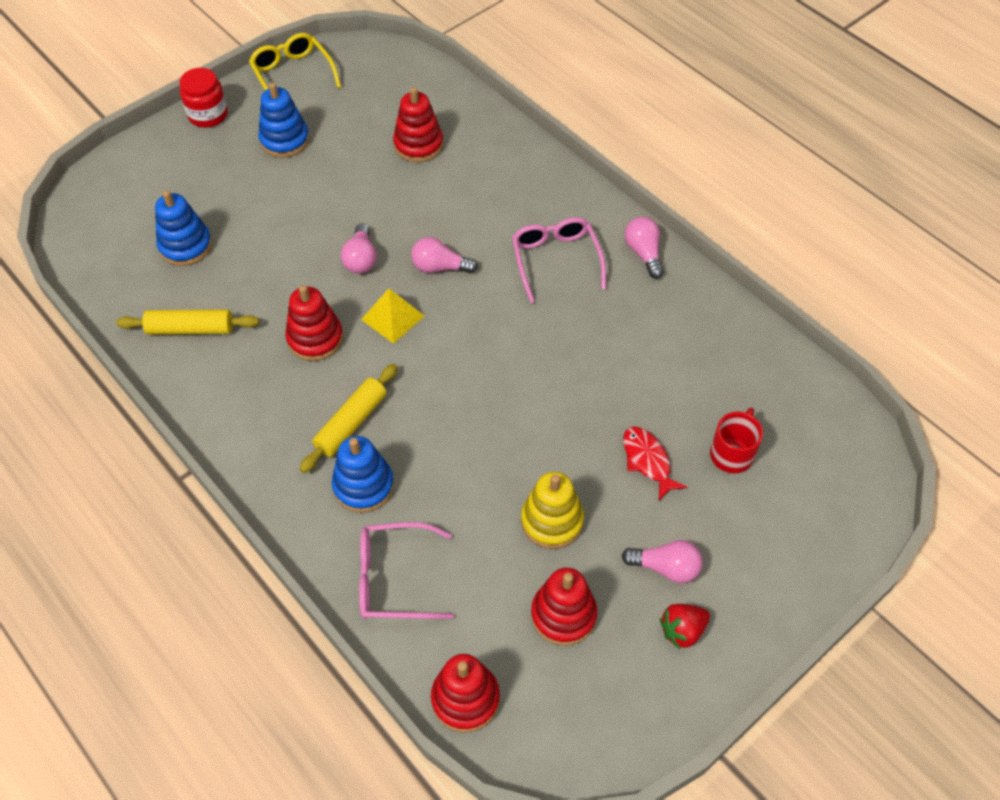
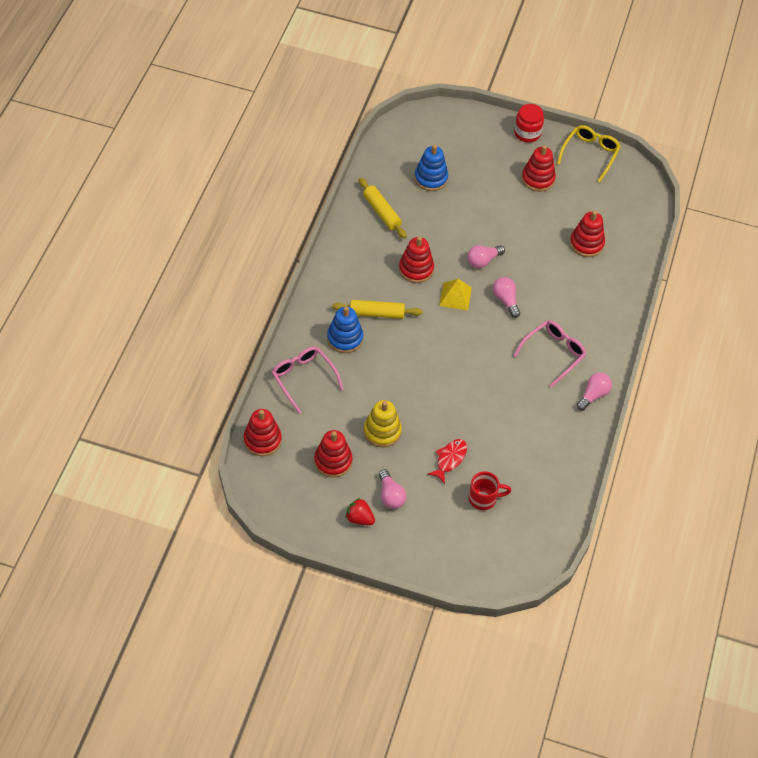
camera: 55 degrees right, 0 degrees up
blue stacking toy [258,83,309,158] -> red stacking toy [522,145,556,192]

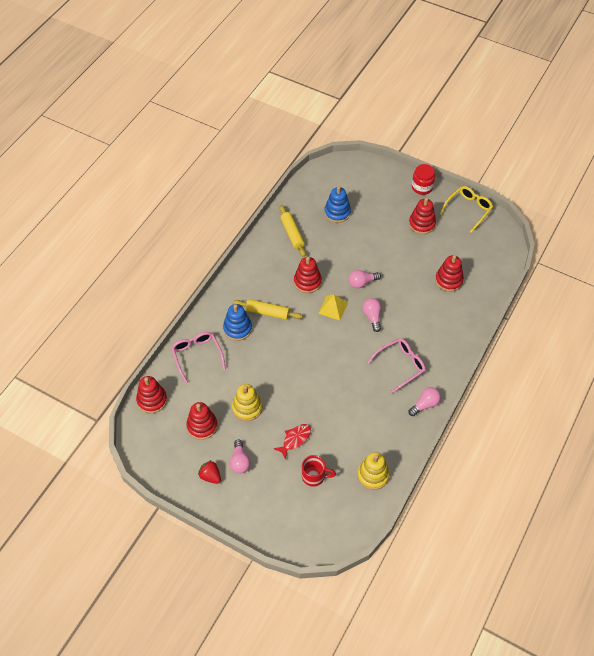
camera: 15 degrees right, 0 degrees up
none -> yellow stacking toy [357,452,389,490]

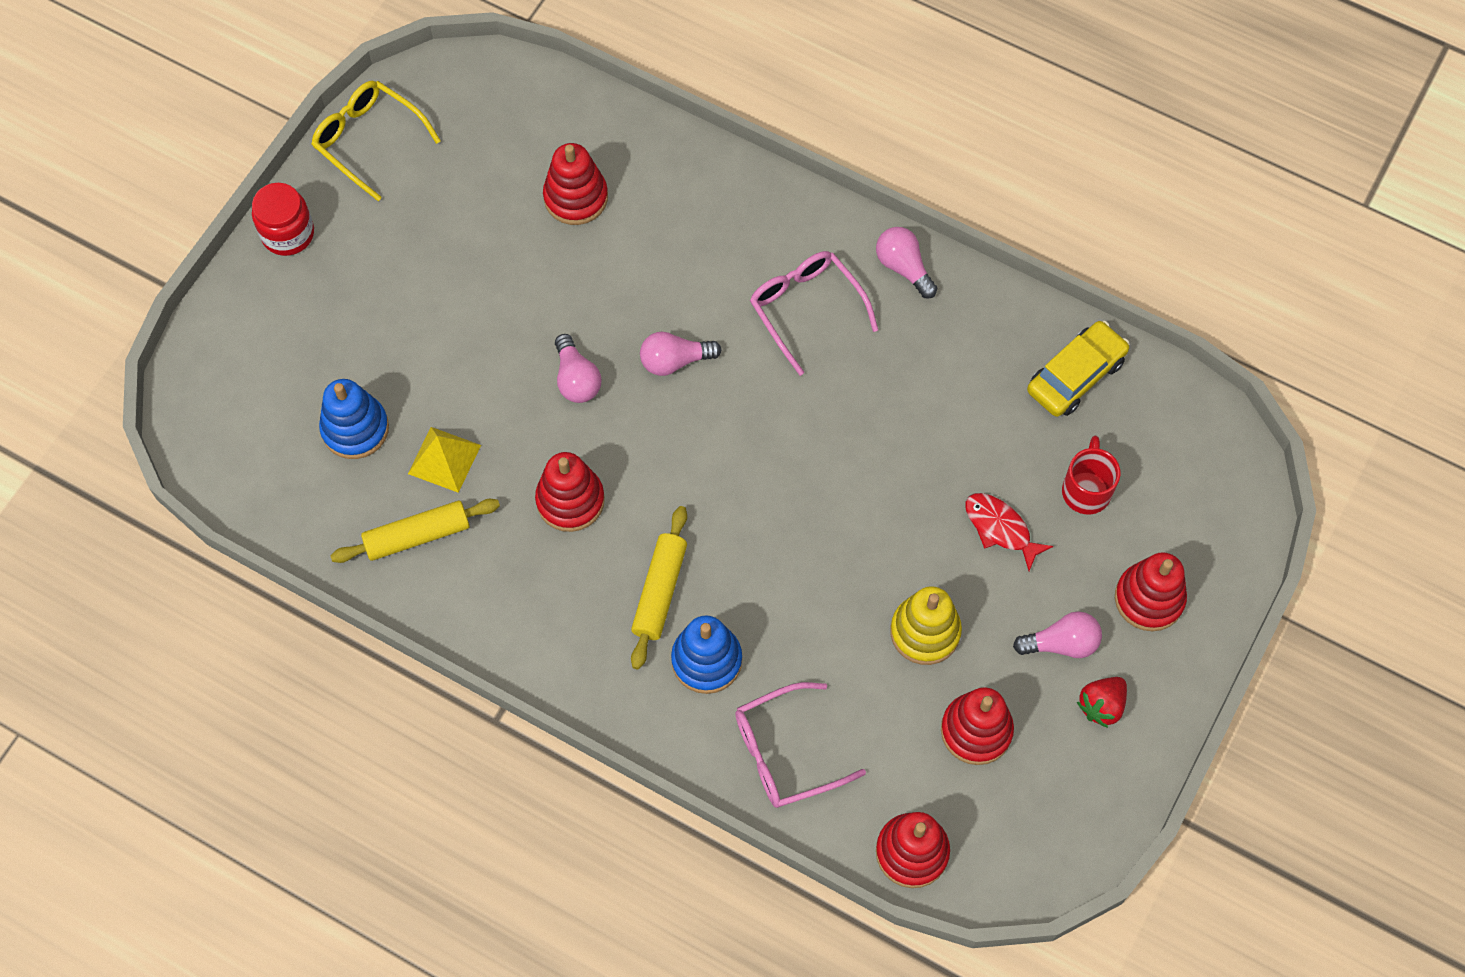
camera: 90 degrees left, 10 degrees up
yellow pyramid [318,294,348,320] -> yellow pyramid moved to [408,427,481,493]
yellow stacking toy [357,452,389,490] -> yellow car [1027,321,1130,417]
red stacking toy [409,198,436,234] -> red stacking toy moved to [1115,552,1187,631]

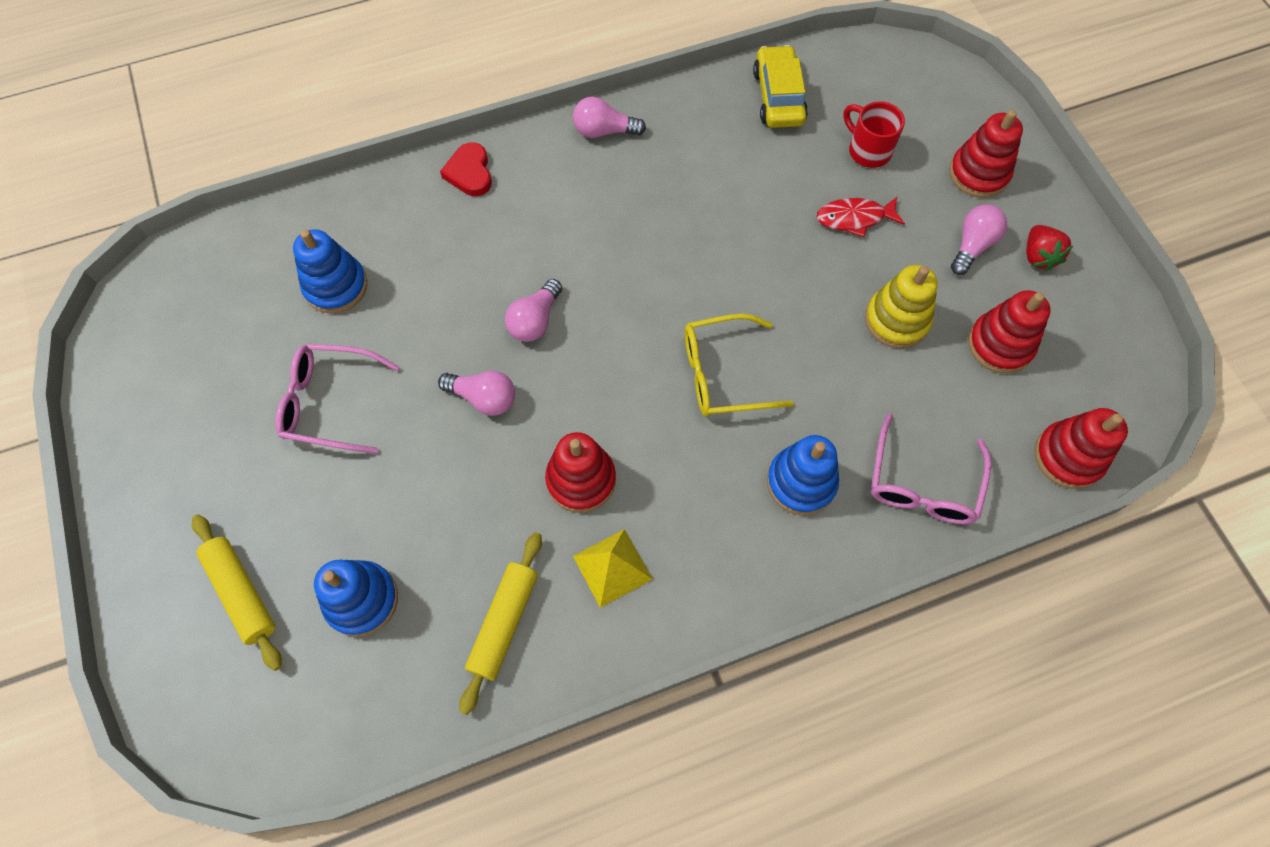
camera: 50 degrees left, 0 degrees up
red jar [252,183,314,256] -> none
yellow glasses [311,81,441,201] -> yellow glasses moved to [685,314,794,416]
yellow pyramid [408,427,481,493] -> yellow pyramid moved to [573,529,653,608]
red stacking toy [543,143,608,225] -> blue stacking toy [293,229,367,314]
yellow rolling pin [631,506,687,669] -> yellow rolling pin moved to [192,514,282,671]
pink glasses [750,251,878,376] -> pink glasses moved to [275,344,399,454]
none -> red heart [440,142,492,196]

